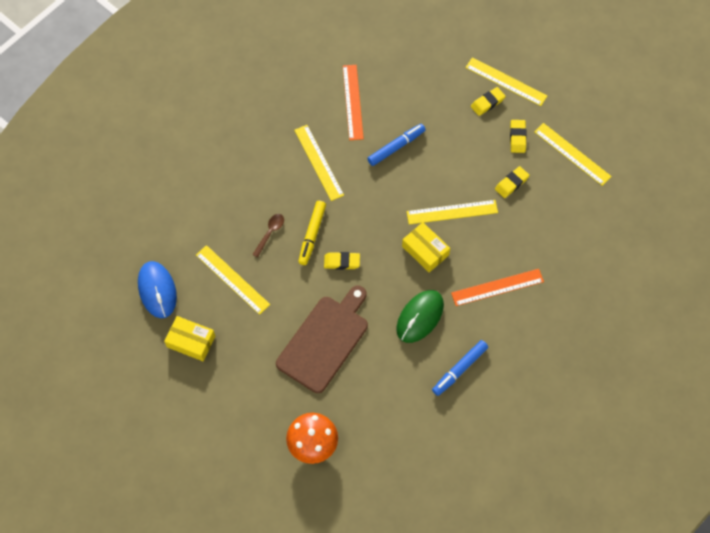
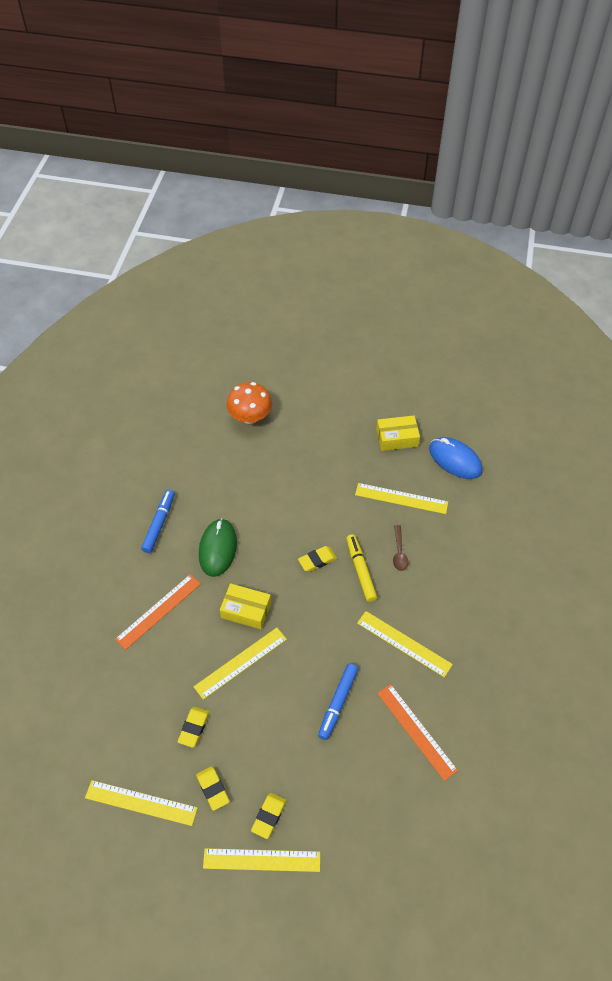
camera: 150 degrees right, 10 degrees down
brown cutting board [276,286,368,393] -> none

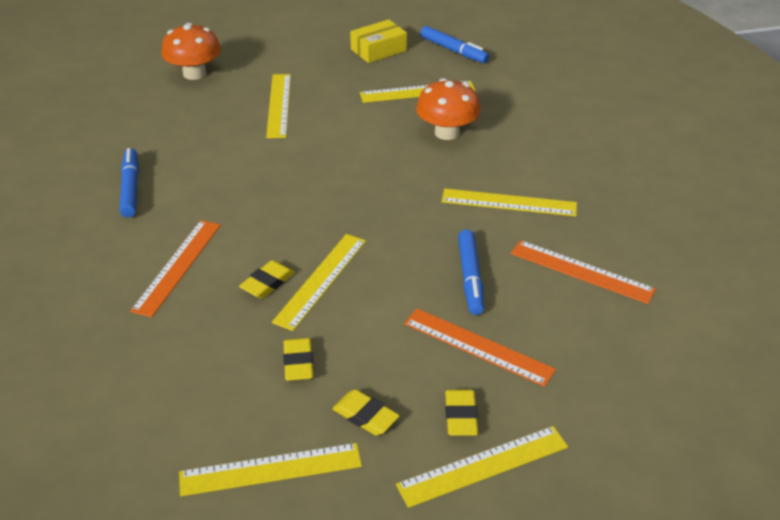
camera: 25 degrees left, 15 degrees down
green mouse [199,518,237,577] -> none
yellow box [220,583,271,629] -> none
yellow eraser [298,546,337,572] -> yellow eraser moved to [239,260,295,299]
yellow marker [346,534,377,602] -> none
brown spoon [393,525,408,571] -> orange mushroom [416,78,480,140]
blue mouse [429,437,482,479] -> blue marker [420,26,489,63]
none -> yellow ruler [266,74,291,138]
none -> orange ruler [404,308,556,387]

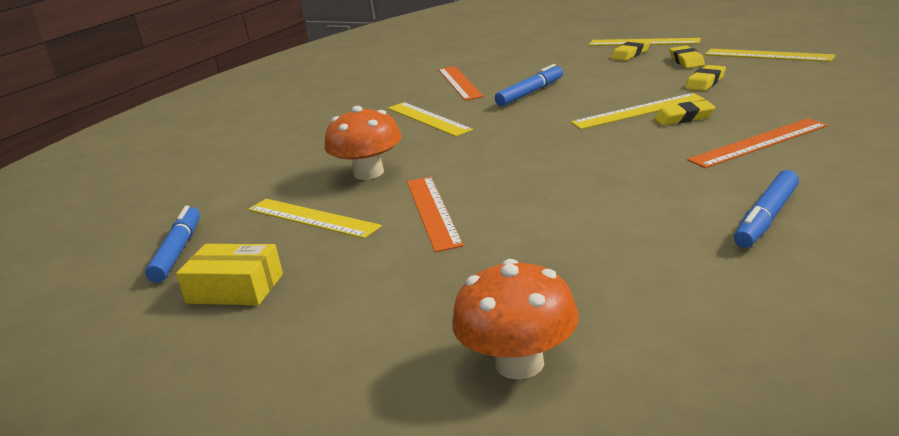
camera: 130 degrees left, 15 degrees down
yellow ruler [266,74,291,138] -> none
orange ruler [404,308,556,387] -> orange ruler moved to [407,177,464,253]

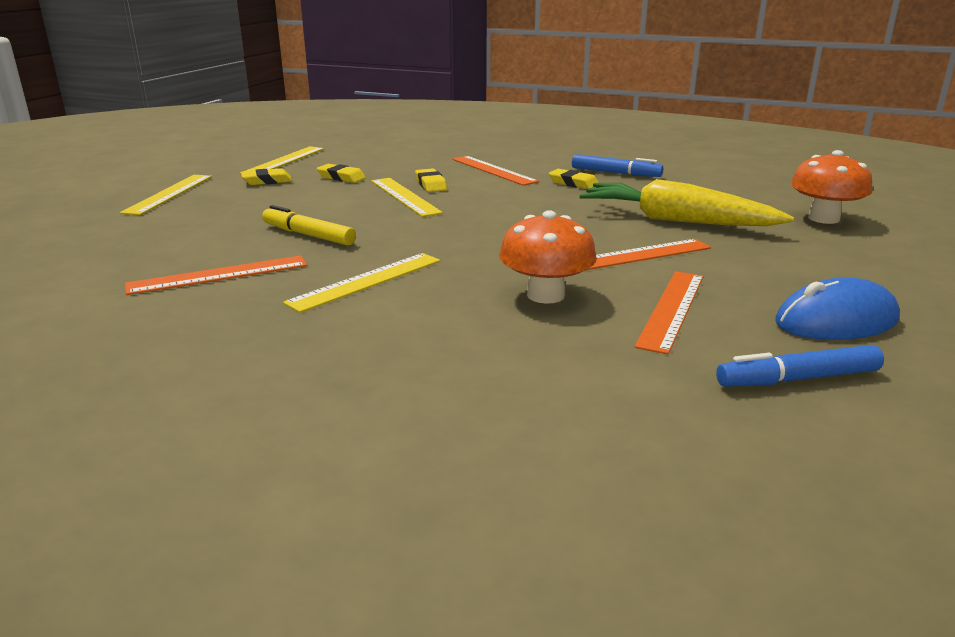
camera: 105 degrees left, 0 degrees up
yellow box [176,244,283,305] -> blue mouse [776,278,900,340]
yellow ruler [248,199,382,239] -> orange ruler [634,271,703,354]
blue marker [495,64,563,106] -> yellow marker [262,205,356,246]
yellow eraser [611,39,650,61] -> yellow eraser moved to [549,169,599,189]
none -> yellow carrot [579,179,794,226]

